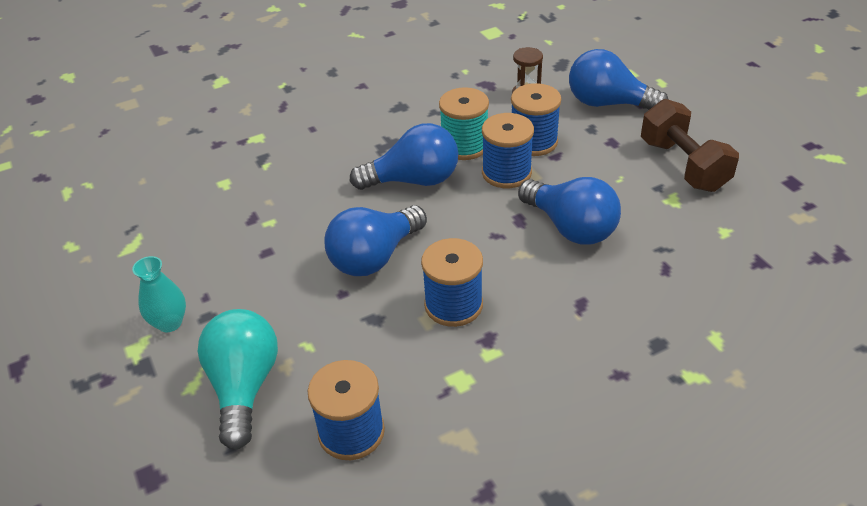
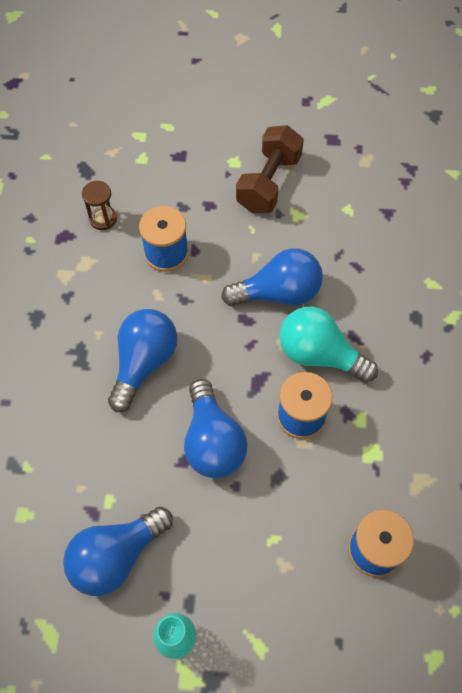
camera: 60 degrees left, 20 degrees up
turquoise light bulb [198,309,278,450] -> turquoise light bulb moved to [280,306,378,383]
turquoise spool [439,87,489,160] -> none
blue spool [482,113,534,188] -> none
blue light bulb [569,49,669,110] -> blue light bulb moved to [63,507,173,596]
brown dumbbell [641,99,739,192] -> brown dumbbell turned 75 degrees counterclockwise [236,125,304,213]

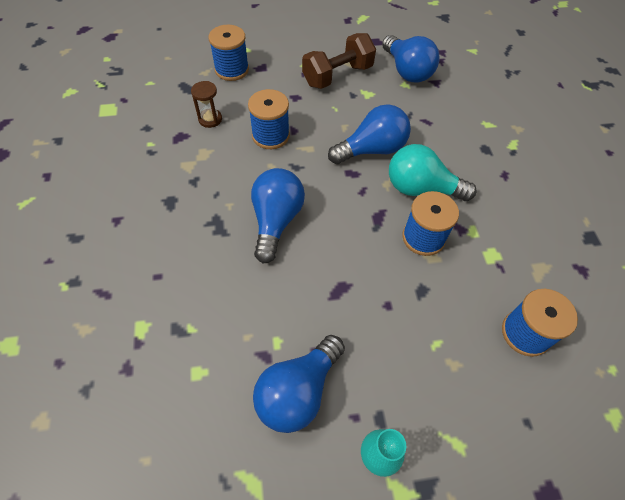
camera: 15 degrees left, 5 degrees down
blue light bulb [184,379,248,478] -> blue light bulb moved to [382,35,439,83]
brown dumbbell [236,125,304,213] -> brown dumbbell turned 45 degrees clockwise [302,33,376,89]
none -> blue spool [209,25,249,81]

